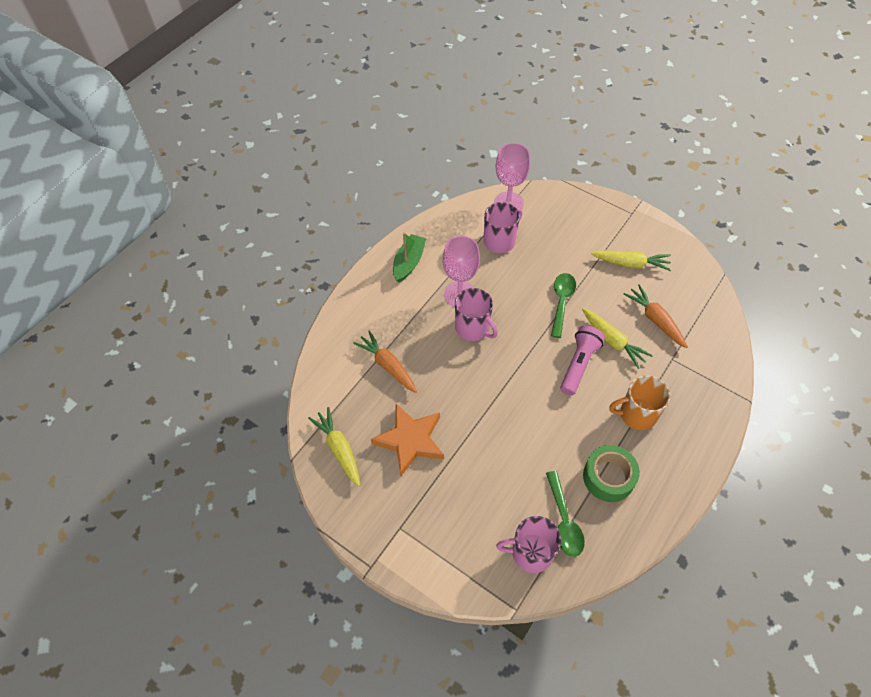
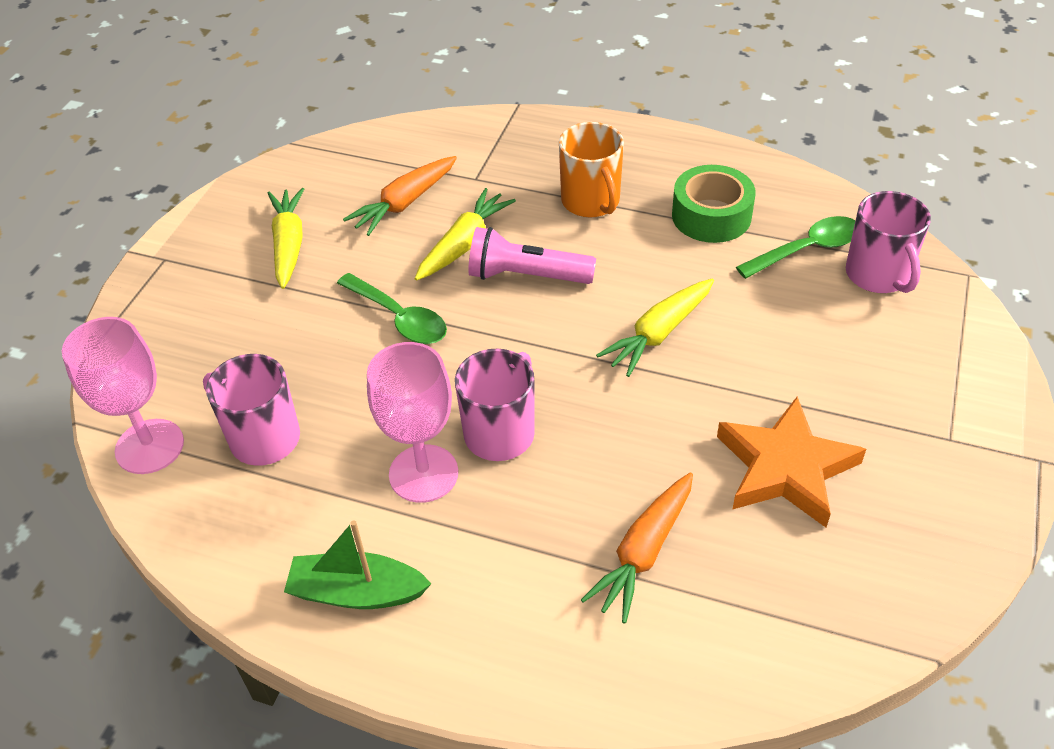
camera: 105 degrees left, 10 degrees down
yellow carrot [308,407,360,486] -> yellow carrot moved to [596,279,714,377]
green spoon [551,273,576,338] -> green spoon turned 135 degrees counterclockwise [337,273,447,344]

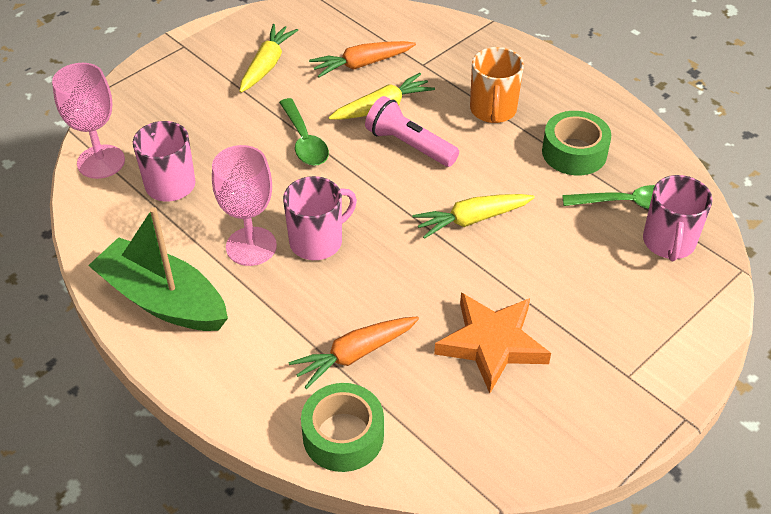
camera: 25 degrees right, 0 degrees up
green boat [284,520,432,609] -> green boat [88,207,228,331], size x1.58
none -> green tape [301,383,384,472]

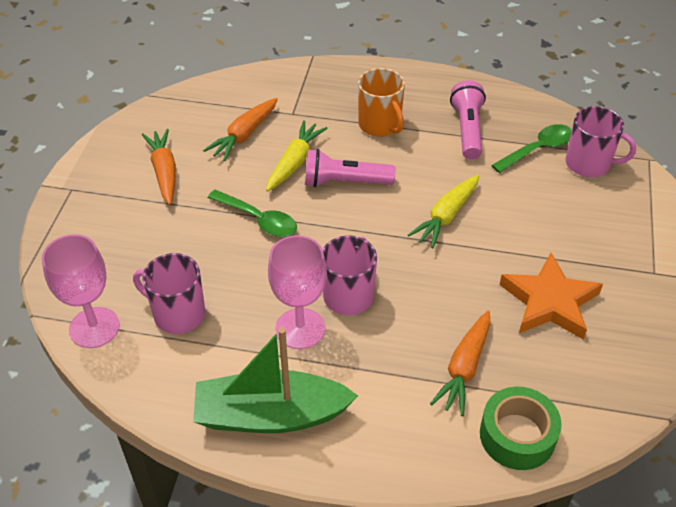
camera: 35 degrees left, 0 degrees up
yellow carrot [239,24,298,93] -> orange carrot [142,129,176,205]
green tape [542,111,611,175] -> pink flashlight [450,80,486,159]
pink mug [643,175,713,261] -> pink mug turned 45 degrees counterclockwise [565,106,636,177]

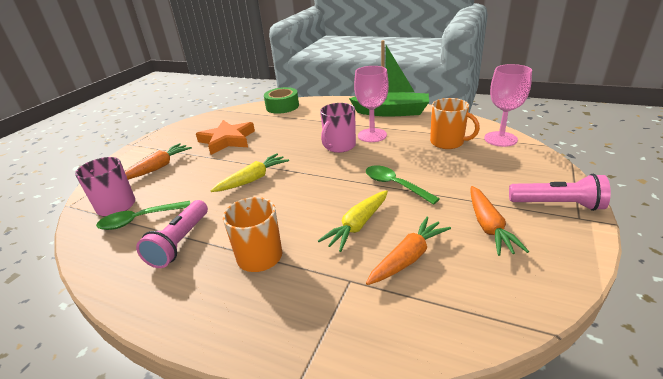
camera: 165 degrees left, 15 degrees down
pink mug [133,253,205,334] -> orange mug [430,98,480,149]
pink flashlight [305,149,396,187] -> pink flashlight moved to [509,174,611,211]
orange carrot [430,311,491,416] -> orange carrot moved to [125,143,192,180]

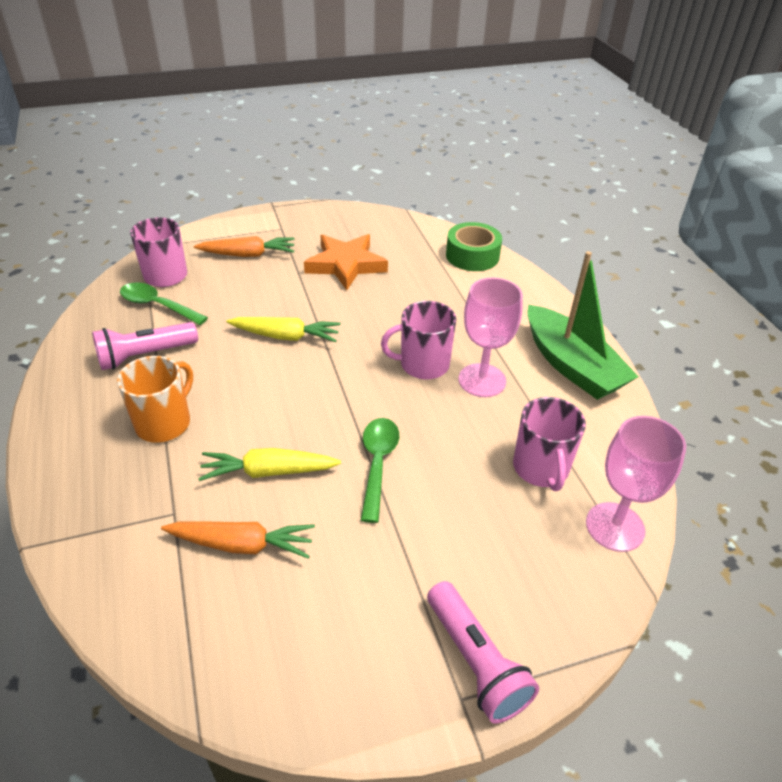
camera: 45 degrees right, 10 degrees up
orange mug [430,98,480,149] -> pink mug [513,397,586,491]
orange carrot [470,186,529,256] -> none

